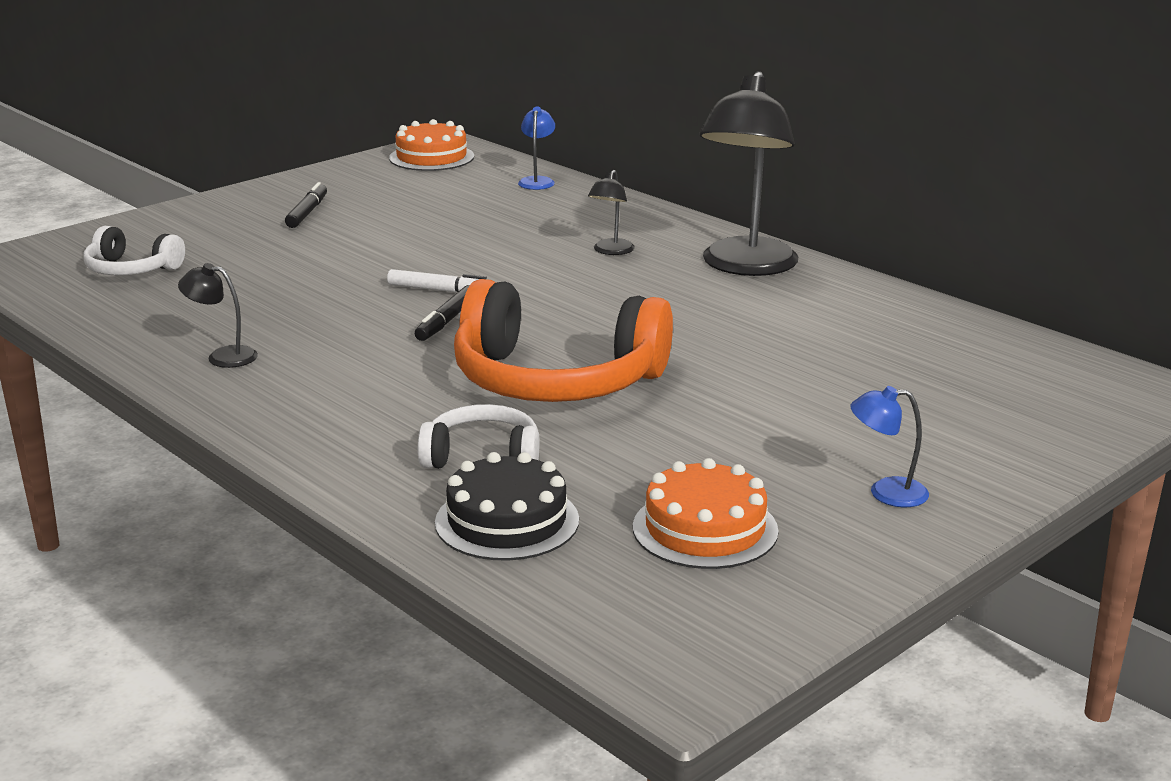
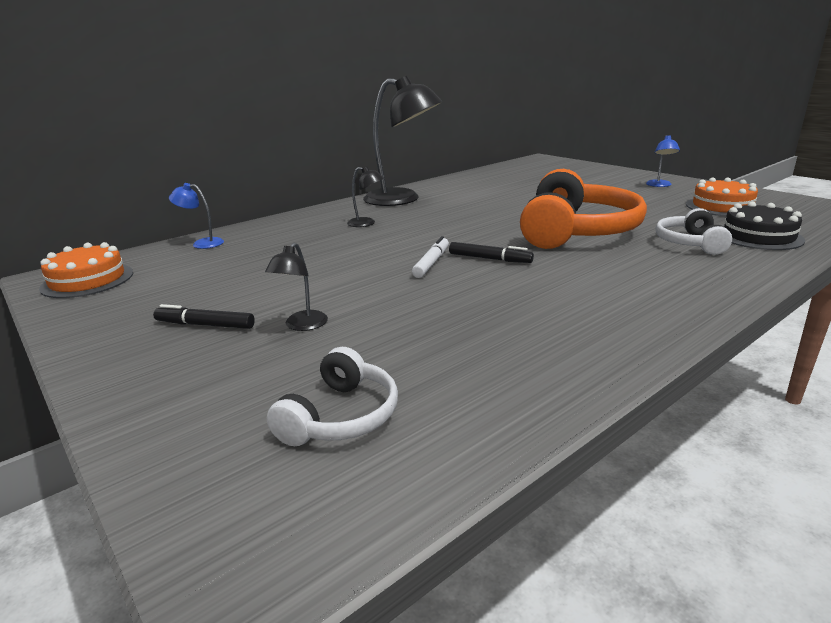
camera: 85 degrees left, 0 degrees up
black lamp [178,263,258,368] -> black lamp moved to [265,242,328,331]

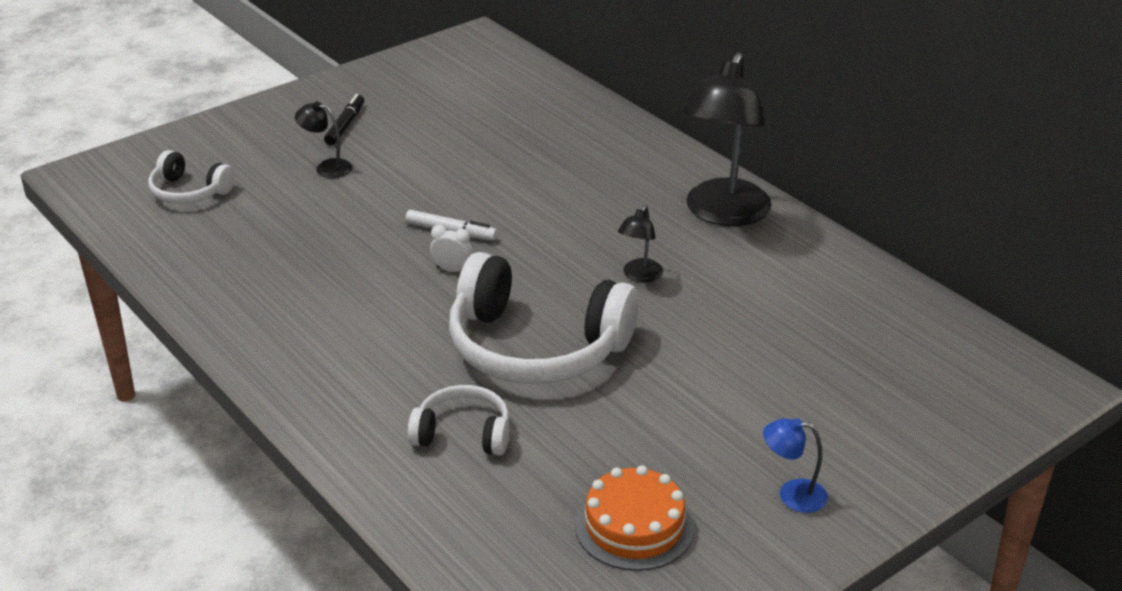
camera: 90 degrees right, 10 degrees up
orange cake [39,242,133,298] -> none
blue lamp [169,183,224,249] -> none
black lamp [347,167,384,227] -> black lamp moved to [618,205,663,282]
black marker [449,242,534,263] -> white clock [430,225,473,272]
orange headphones [520,169,647,249] -> white headphones [449,252,639,384]
black cake [723,202,805,250] -> none

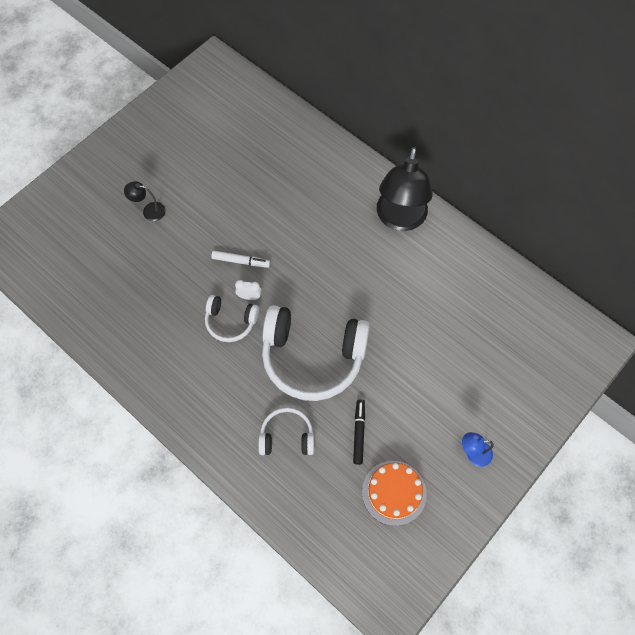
camera: 10 degrees left, 30 degrees up
white headphones [148,150,235,204] -> white headphones moved to [205,295,259,342]
black marker [324,94,364,145] -> black marker moved to [353,400,365,465]
black lamp [618,205,663,282] -> none

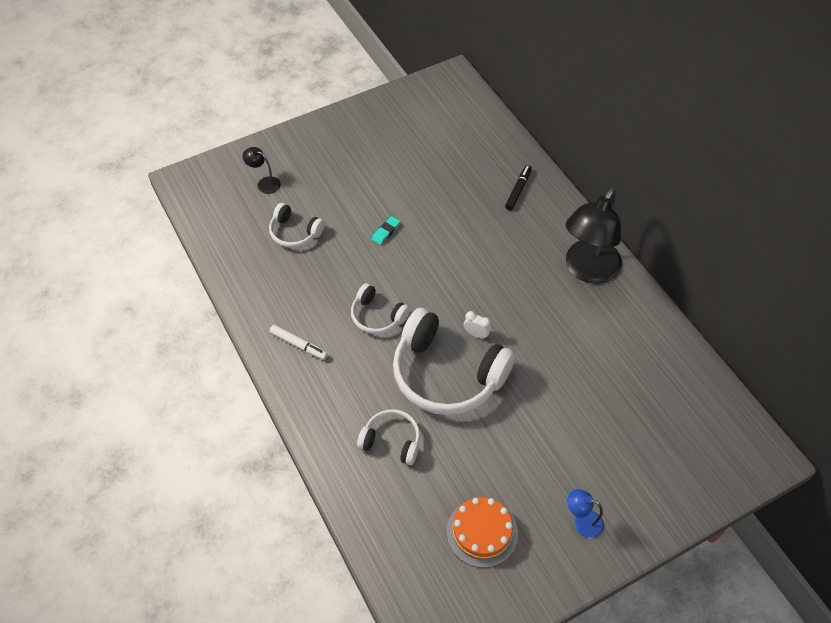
camera: 20 degrees right, 10 degrees down
black lamp [124,181,166,221] -> black lamp moved to [243,147,281,194]
white marker [211,251,270,268] -> white marker moved to [269,325,328,360]
white clock [235,280,261,300] -> white clock moved to [464,311,491,339]
black marker [353,400,365,465] -> black marker moved to [505,165,532,210]
none -> white headphones [269,203,325,248]
none -> turquoise eraser [372,216,400,245]

